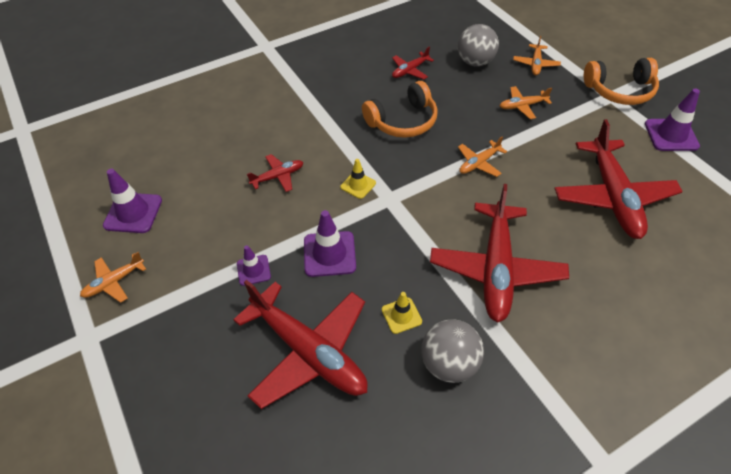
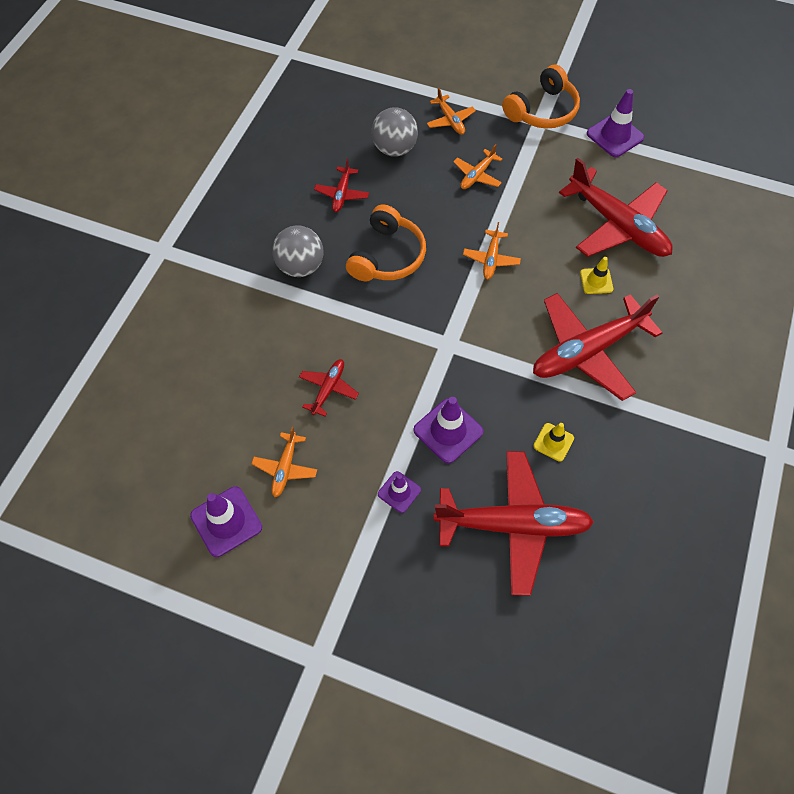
camera: 40 degrees left, 10 degrees up
orange plane [80,252,146,303] -> orange plane moved to [251,427,317,497]
yellow traffic cone [340,159,376,199] -> yellow traffic cone moved to [580,257,613,294]
grey ball [421,319,484,383] -> grey ball moved to [272,225,324,277]
red plane [430,184,569,322] -> red plane turned 90 degrees clockwise [533,293,662,401]

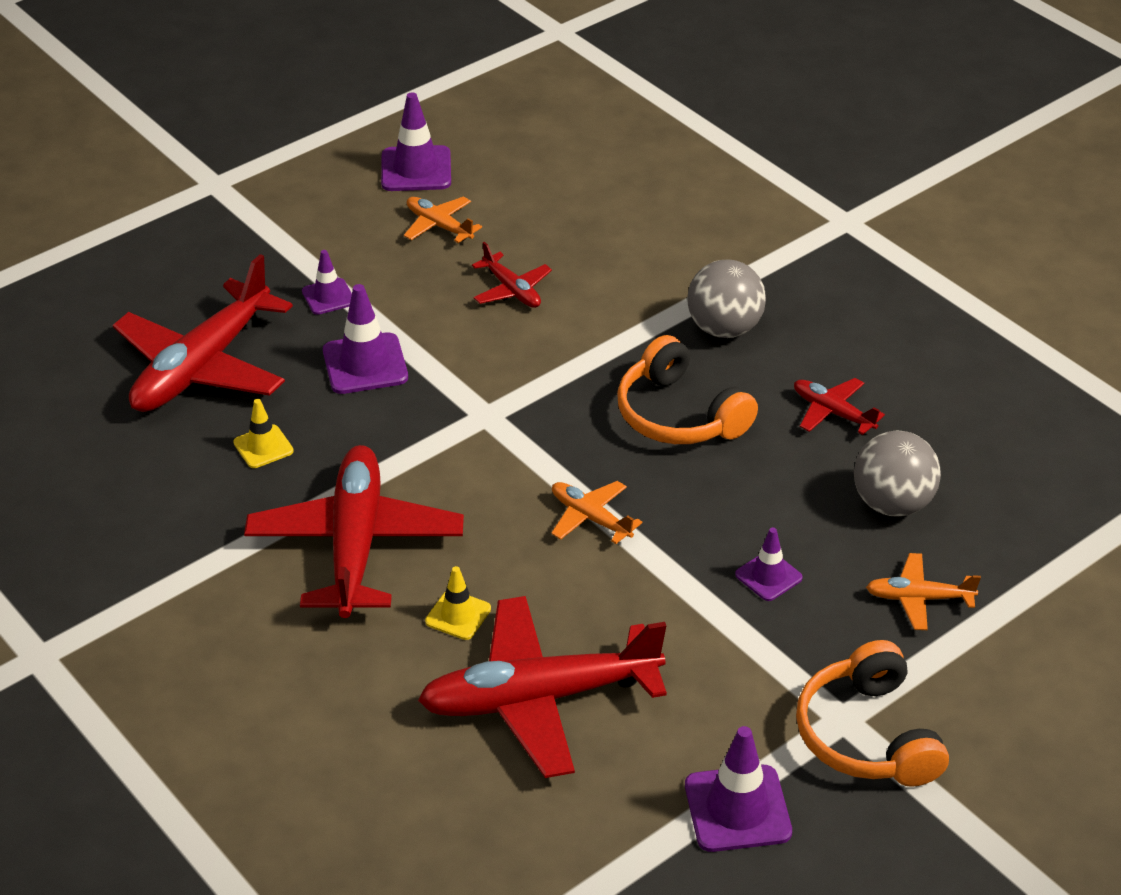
camera: 120 degrees right, 20 degrees down
orange plane [453,144,503,189] -> purple traffic cone [735,528,803,601]

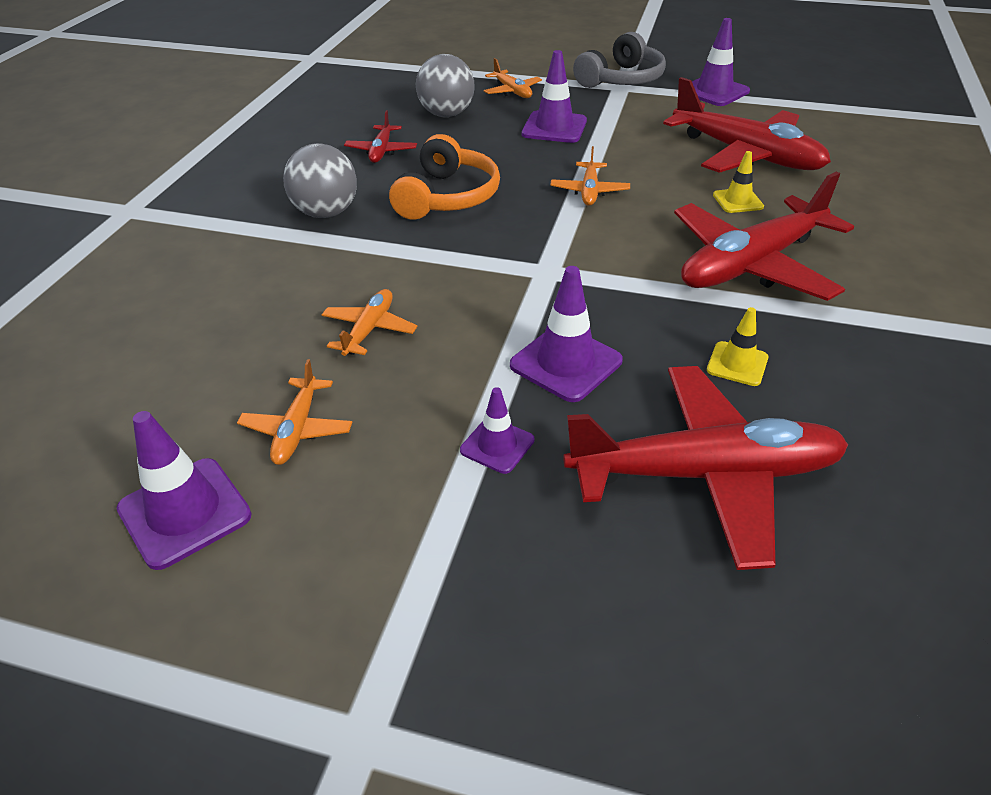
camera: 125 degrees left, 0 degrees up
red plane [472,242,552,308] -> orange plane [322,289,417,356]
purple traffic cone [735,528,803,601] -> purple traffic cone [522,50,587,143], size x1.66
orange headphones [796,640,949,787] -> grey headphones [573,32,666,88]

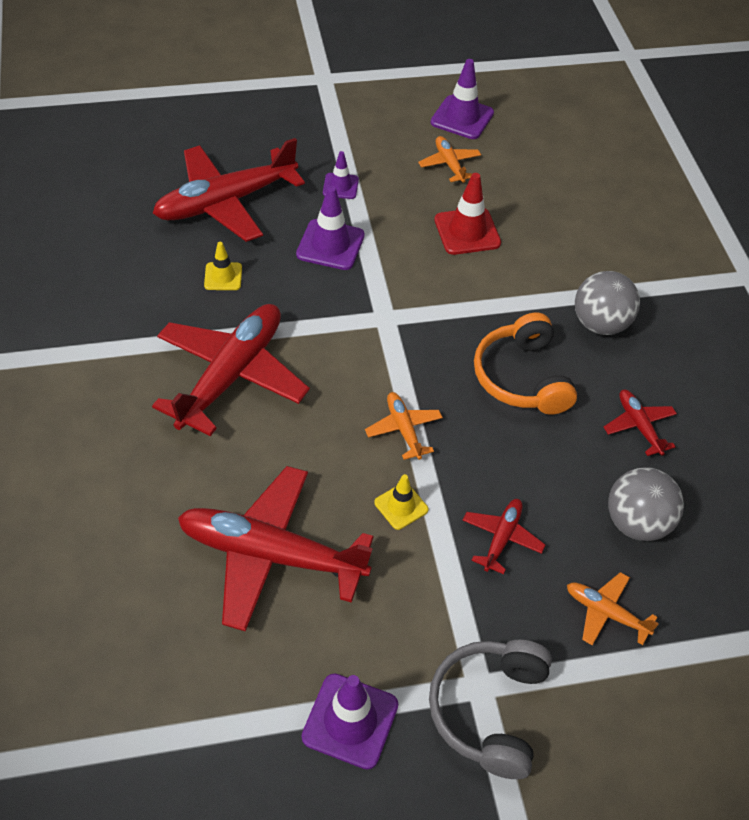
camera: 150 degrees right, 10 degrees up
orange plane [322,289,417,356] -> red traffic cone [434,173,501,255]
purple traffic cone [522,50,587,143] -> red plane [463,499,545,574]
yellow traffic cone [713,151,764,213] -> yellow traffic cone moved to [374,474,428,530]

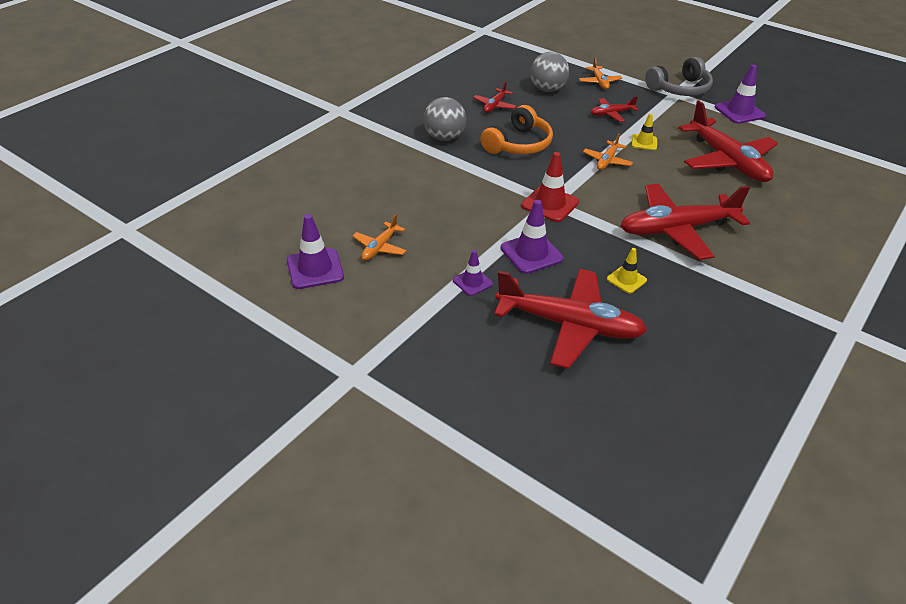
camera: 130 degrees left, 10 degrees down
red traffic cone [434,173,501,255] -> red traffic cone moved to [521,152,579,222]

